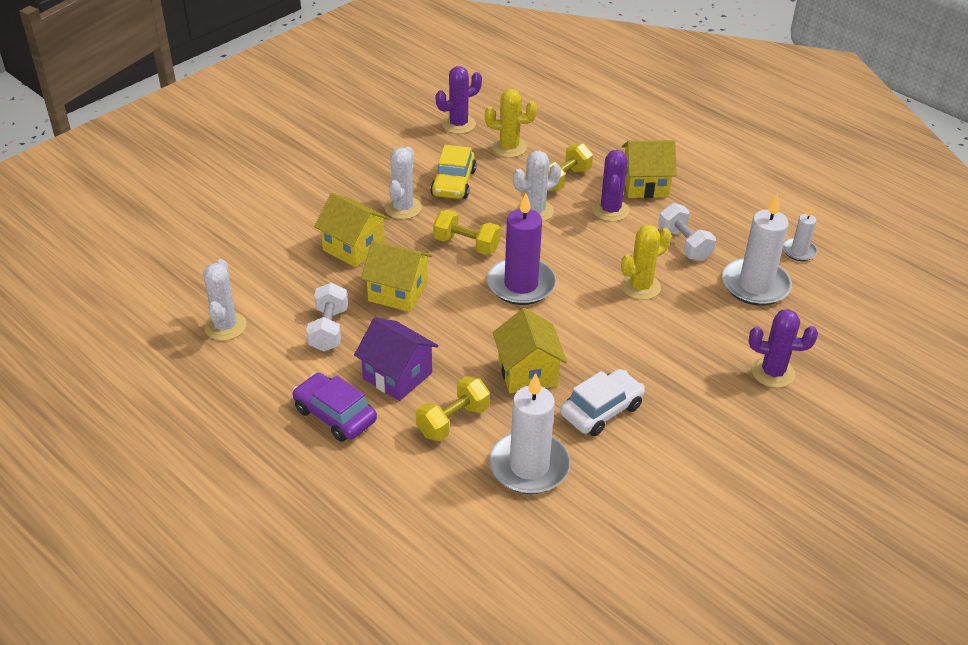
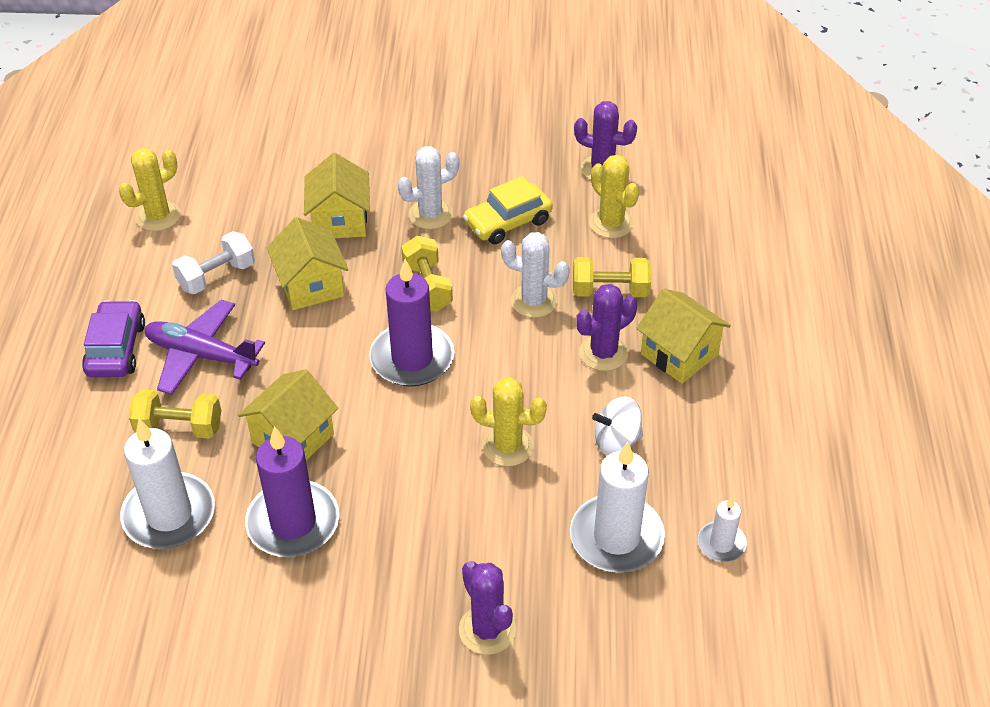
camera: 50 degrees right, 5 degrees up
white cactus [203,259,247,341] -> yellow cactus [119,148,181,231]
purple house [354,317,438,401] -> purple plane [144,300,265,395]
white car [560,369,645,436] -> purple candle [245,426,339,557]
white dumbbell [658,203,716,261] -> white spinning top [592,396,643,455]

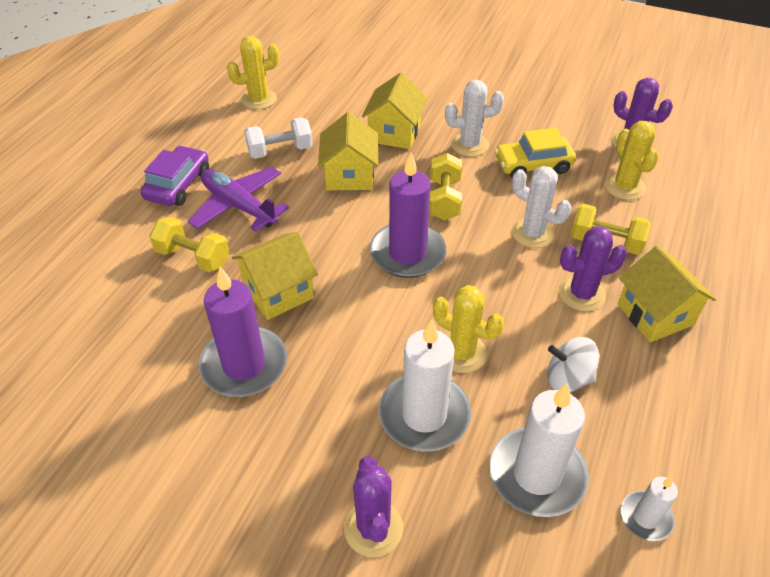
camera: 20 degrees right, 0 degrees up
white candle [120,419,215,549] -> white candle moved to [378,319,472,451]

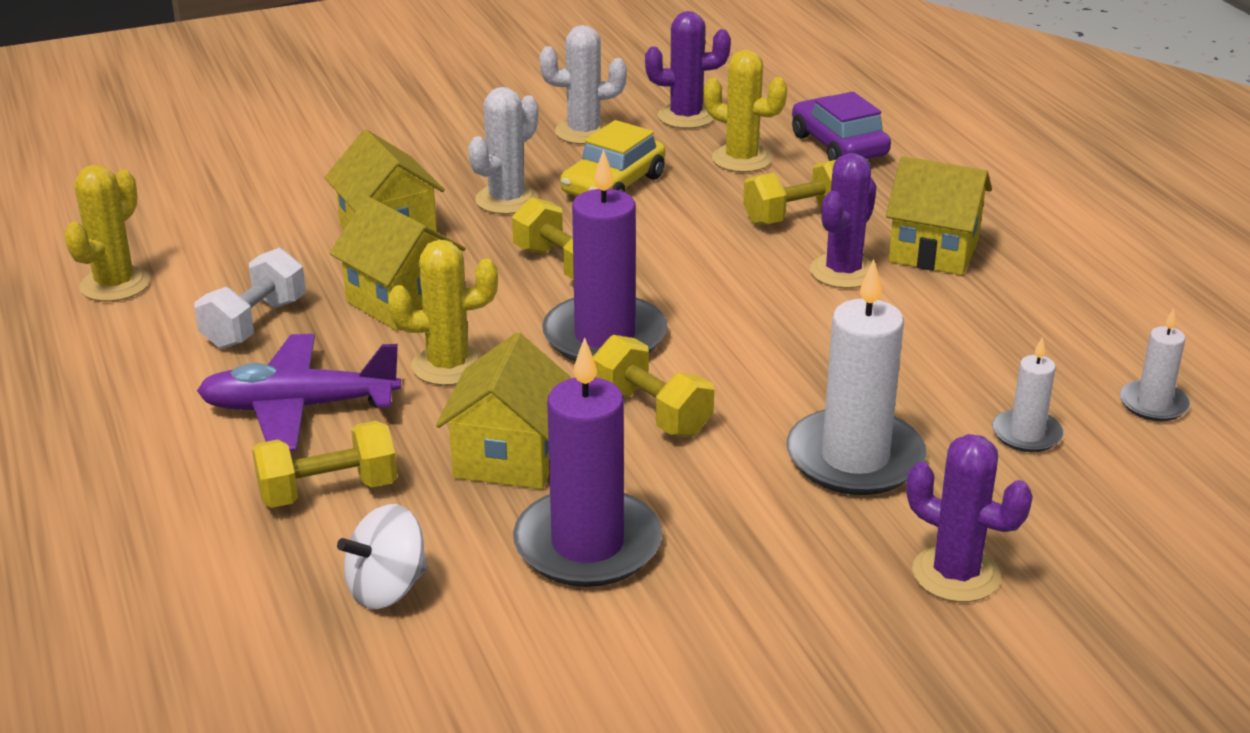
camera: 45 degrees left, 15 degrees down
purple car [140,146,209,206] -> purple car moved to [792,91,891,161]
yellow cactus [433,285,504,373] -> yellow cactus moved to [388,240,498,386]
white candle [489,383,589,517] -> white candle [992,337,1063,452], size x0.52
white cactus [512,166,571,248] -> white cactus moved to [539,25,627,144]
white spinning top [547,337,599,392] -> white spinning top moved to [337,504,427,609]
none -> yellow dumbbell [593,335,714,437]

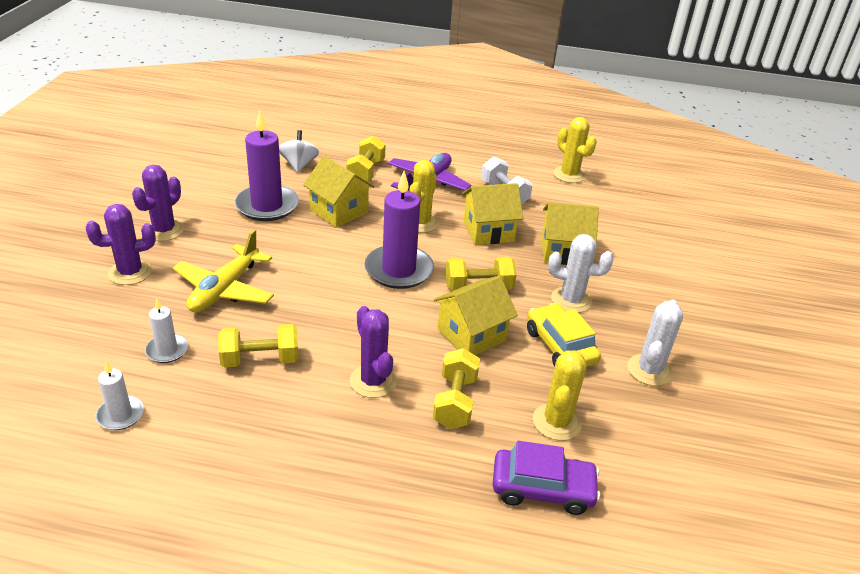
camera: 120 degrees right, 5 degrees up
white cactus [468,87,538,214] -> white cactus turned 60 degrees counterclockwise [548,234,614,313]
yellow dumbbell [593,335,714,437] -> yellow dumbbell moved to [218,324,299,368]
purple cactus [645,11,731,129] -> purple cactus moved to [132,165,184,241]
yellow cactus [703,50,787,172] -> yellow cactus turned 45 degrees counterclockwise [533,350,587,441]
white candle [787,259,927,495] -> yellow plane [173,230,274,312]
yellow house [886,156,992,275] -> yellow house moved to [433,276,518,355]

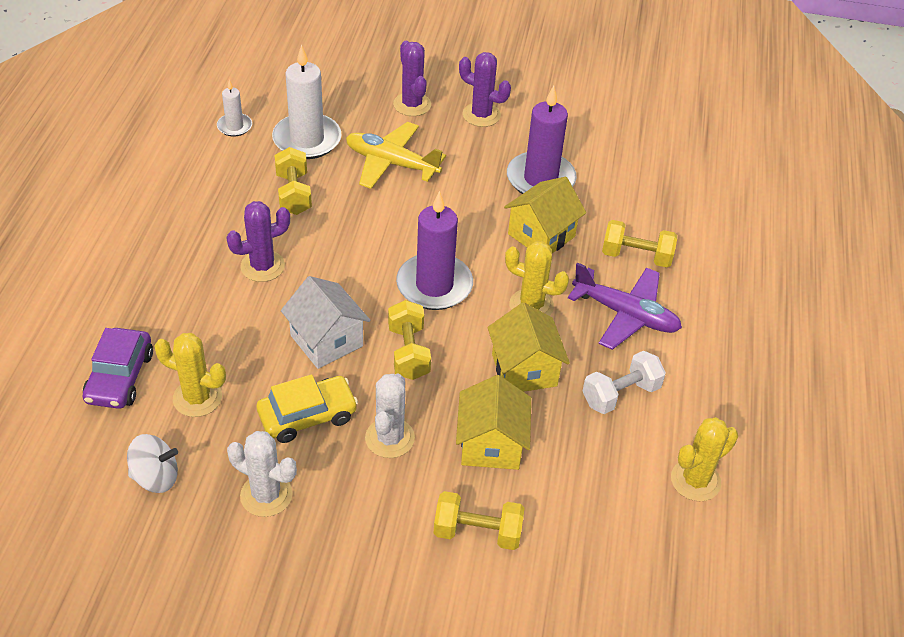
camera: 90 degrees right, 10 degrees up
white candle [145,298,188,363] -> white candle [272,45,342,159], size x1.94
white spinning top [279,130,319,173] -> white spinning top moved to [127,434,178,493]
yellow house [433,276,518,355] -> white house [281,276,370,369]
yellow dumbbell [433,348,480,429] -> yellow dumbbell moved to [434,491,525,550]

